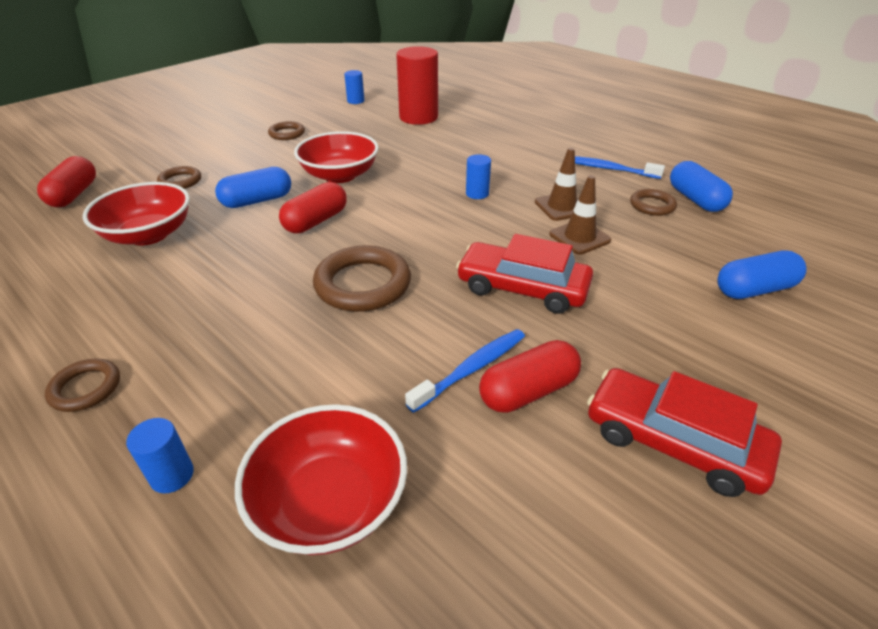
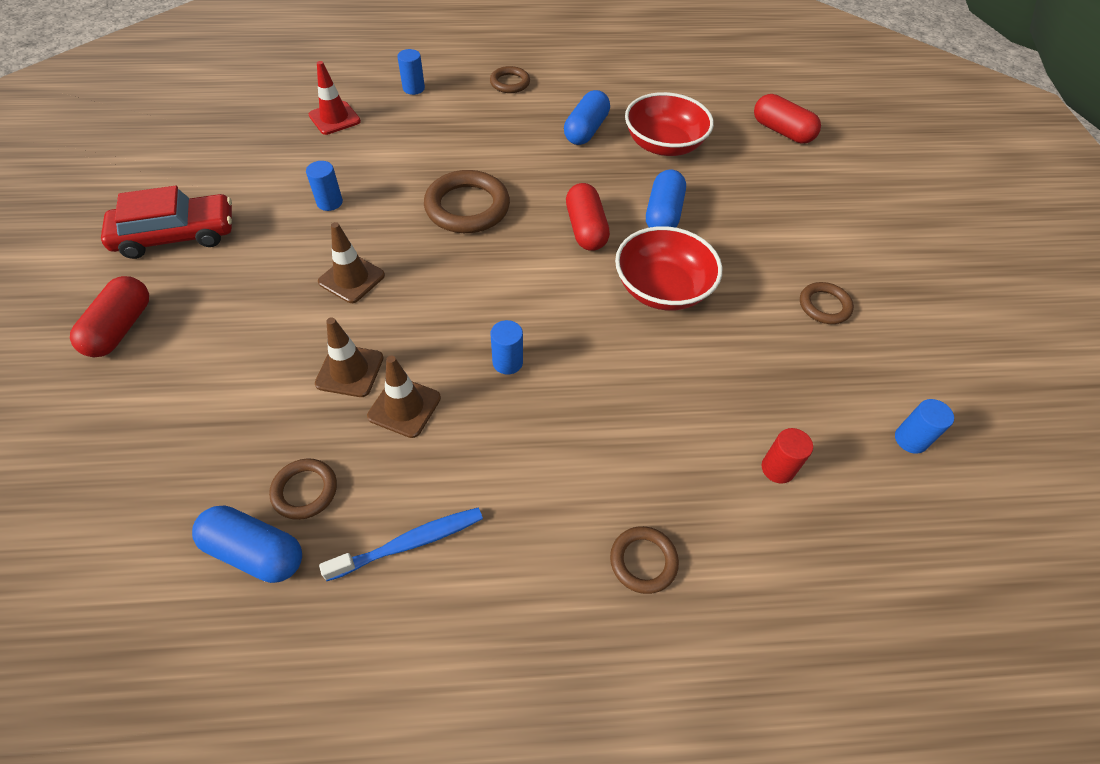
camera: 130 degrees right, 15 degrees up
brown ring [157,166,201,189] -> brown ring moved to [610,526,679,594]
red bowl [235,404,407,555] -> red traffic cone [309,61,361,135]
red cylinder [396,46,438,125] -> red cylinder [762,428,813,484], size x0.47
blue toothbrush [405,329,525,413] -> blue cylinder [306,161,343,211]
red car [456,234,593,314] -> brown traffic cone [318,222,385,303]
red capsule [479,340,581,413] -> red capsule moved to [70,276,149,357]
blue capsule [718,251,807,299] -> blue capsule moved to [564,90,610,145]

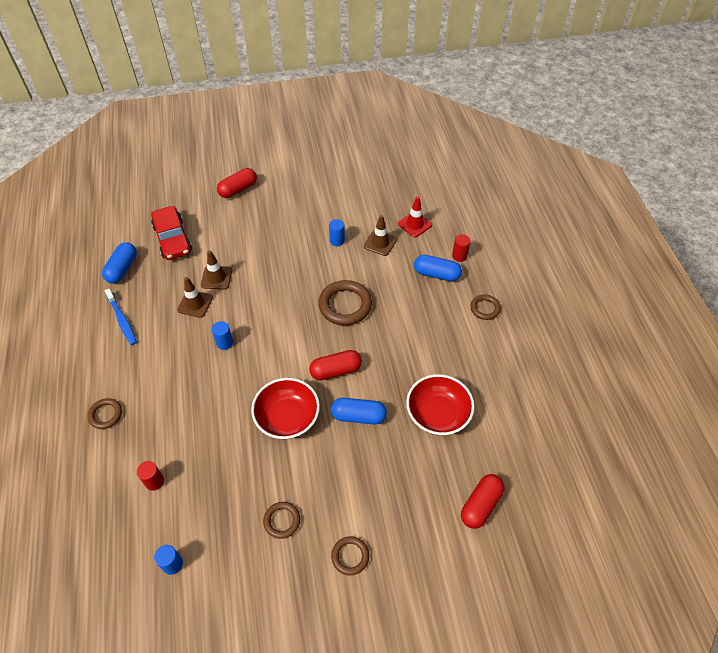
camera: 85 degrees right, 0 degrees up
red capsule [70,276,149,357] -> red capsule turned 45 degrees counterclockwise [217,168,257,198]
red car [101,186,232,259] -> red car moved to [151,206,192,260]
brown ring [269,458,337,520] -> brown ring moved to [331,536,369,575]
brown traffic cone [318,222,385,303] -> brown traffic cone moved to [364,215,397,256]
blue cylinder [397,49,425,95] -> red cylinder [452,234,471,262]
blue capsule [564,90,610,145] -> blue capsule moved to [414,255,462,281]

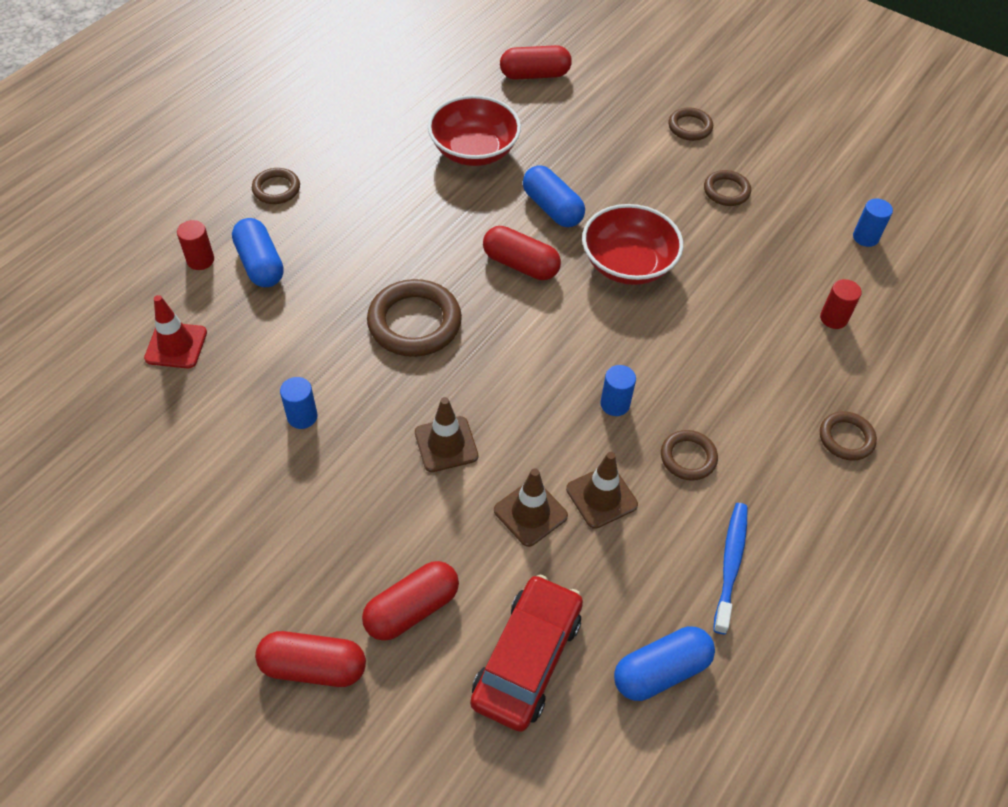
camera: 135 degrees left, 0 degrees up
brown traffic cone [364,215,397,256] -> brown traffic cone moved to [415,397,478,472]
none -> red capsule [362,561,459,641]
none -> brown ring [661,430,718,481]

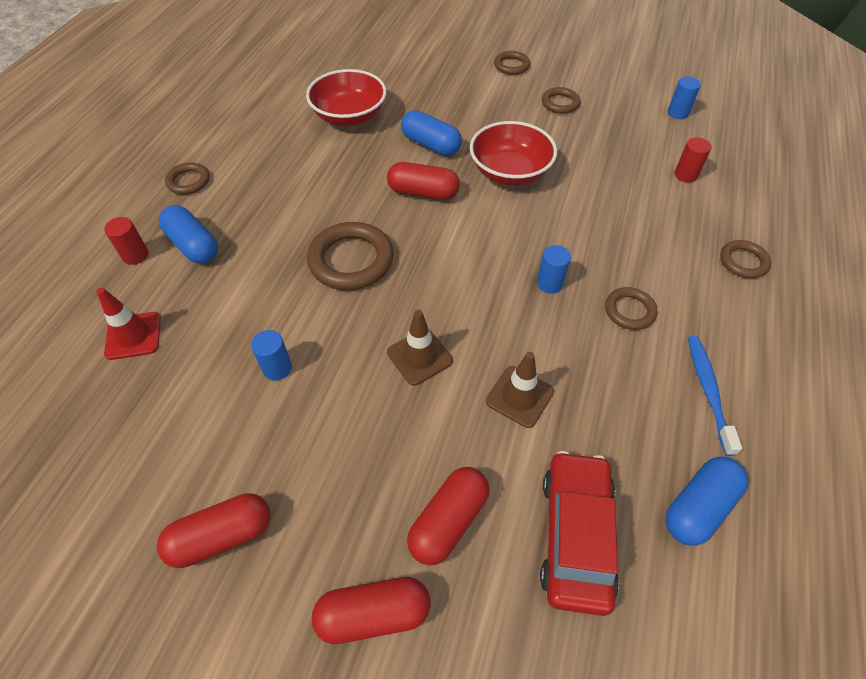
camera: 15 degrees left, 0 degrees up
red capsule [500,45,572,80] -> red capsule moved to [157,493,271,568]
brown traffic cone [566,452,638,529] -> none

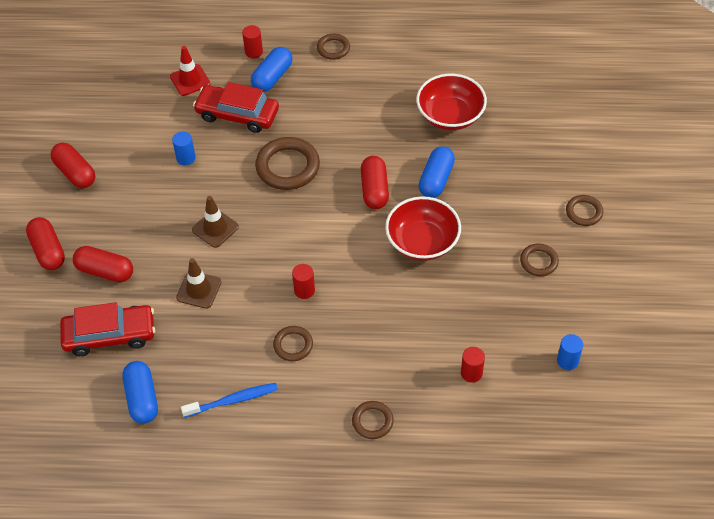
camera: 75 degrees right, 0 degrees up
blue cylinder [537,245,571,294] -> red cylinder [292,264,315,299]
blue capsule [665,457,748,546] -> blue capsule turned 45 degrees clockwise [122,361,158,424]
none -> red car [193,82,279,133]

